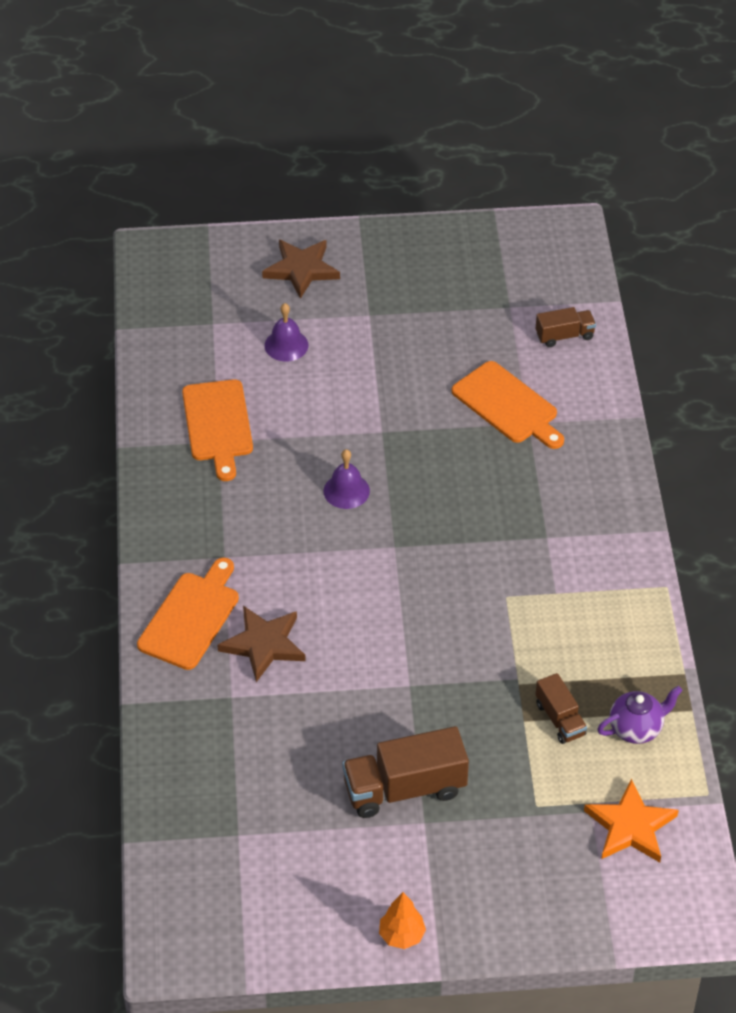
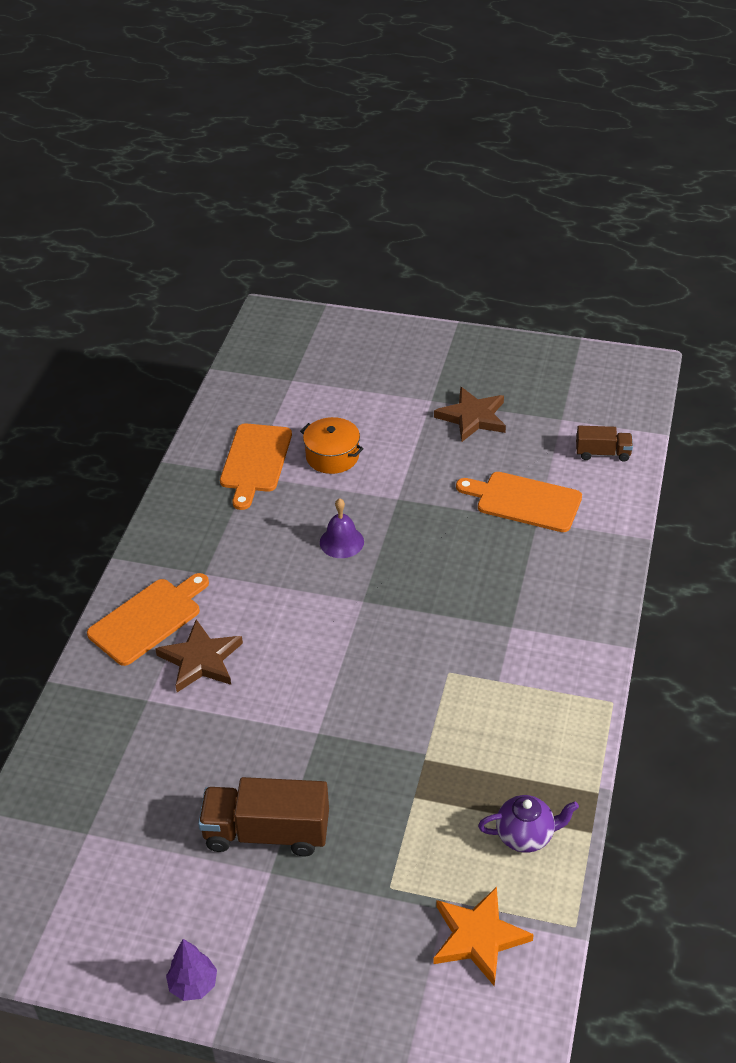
camera: 20 degrees right, 5 degrees down
brown star [262,240,340,299] -> brown star moved to [434,387,506,442]
purple bell [265,303,308,361] -> none
orange tree [379,892,426,949] -> purple tree [166,939,217,1001]
orange cutting board [452,361,564,449] -> orange cutting board turned 135 degrees clockwise [456,472,582,532]
brown truck [535,673,587,744] -> none
none -> orange pot [300,417,364,474]

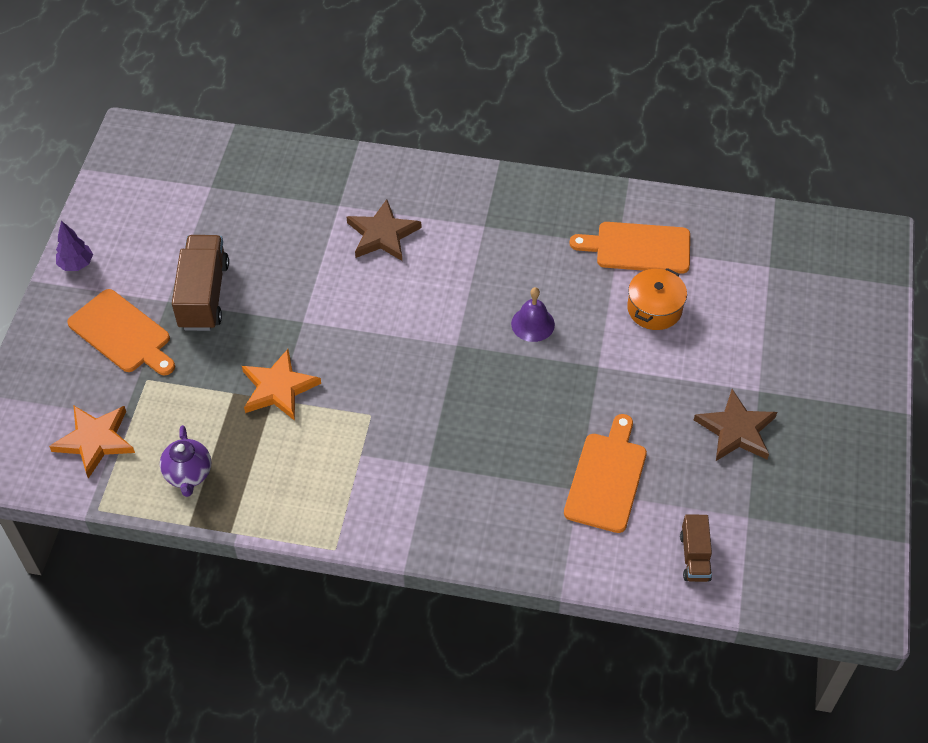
camera: 85 degrees right, 10 degrees up
orange cutting board [87,573,209,666] -> orange cutting board moved to [67,289,175,375]
none -> orange star [242,349,321,421]

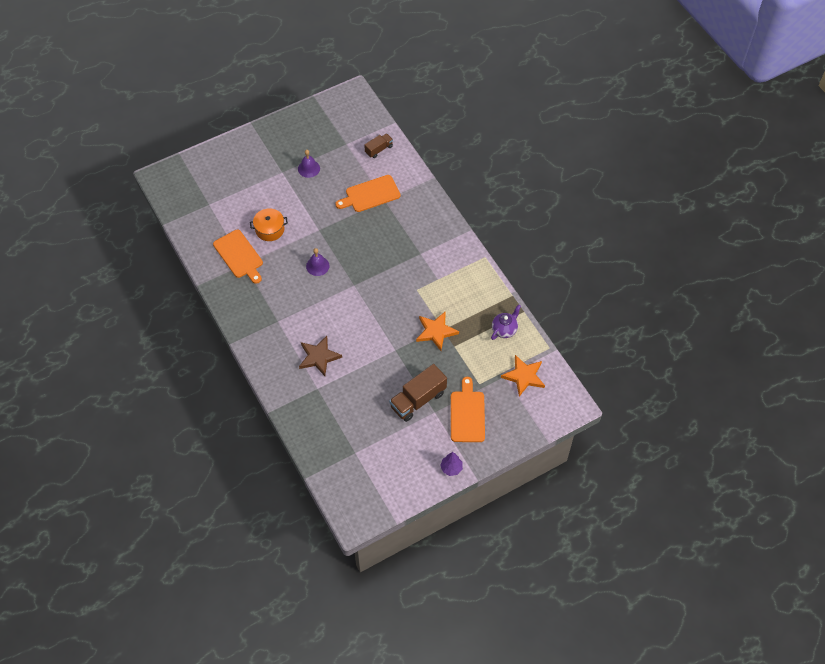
camera: 130 degrees left, 5 degrees up
brown star [694,389,777,461] -> purple bell [298,150,320,178]

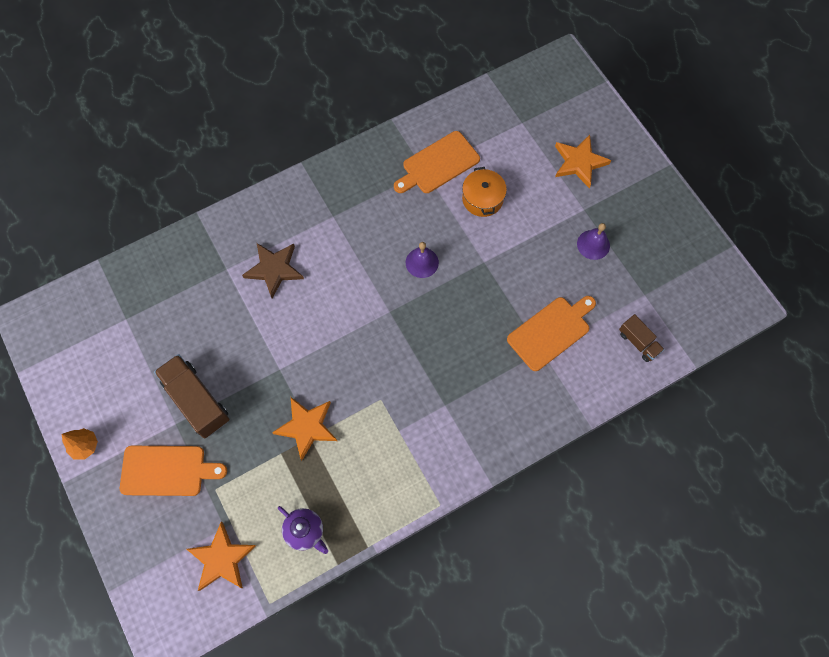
camera: 90 degrees right, 10 degrees up
orange cutting board [335,175,401,212] -> orange cutting board turned 75 degrees clockwise [507,296,596,371]
purple tree [440,452,463,476] -> orange tree [62,428,98,460]
none -> orange star [555,135,611,188]

